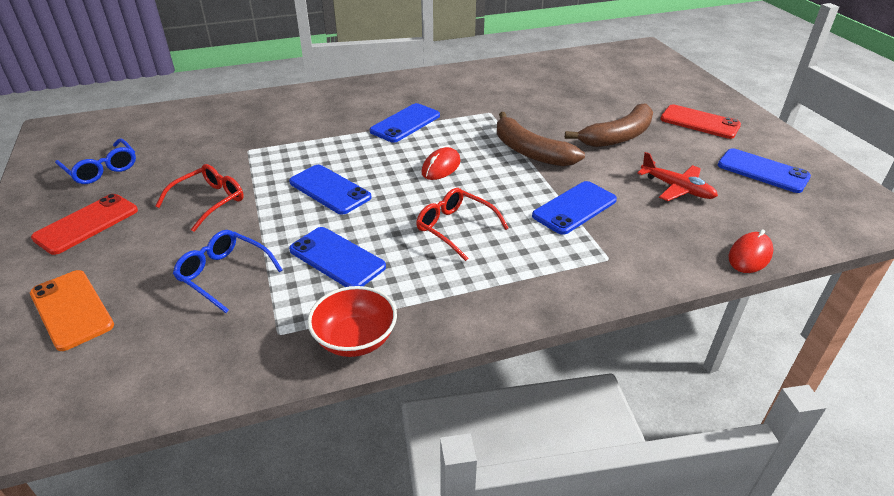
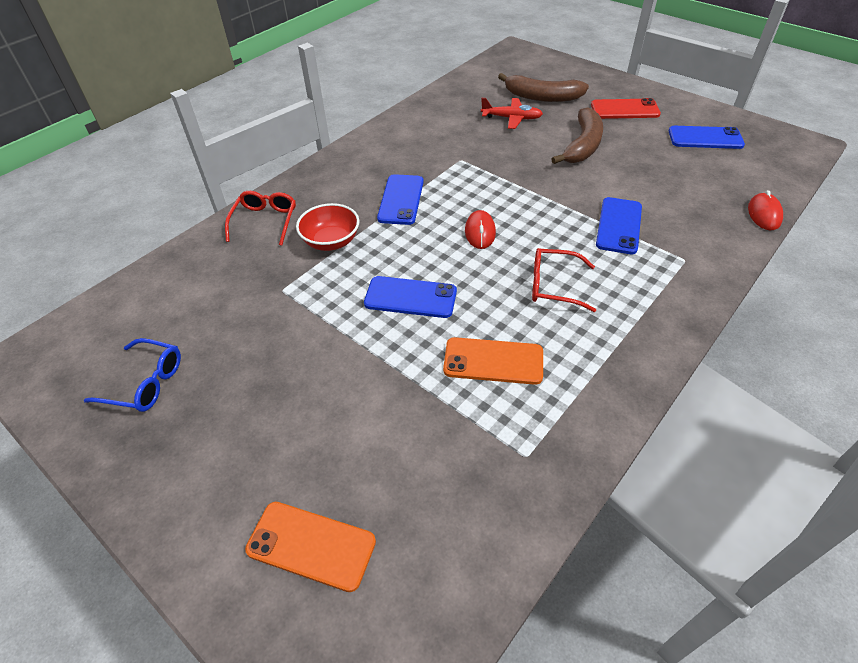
camera: 30 degrees left, 10 degrees up
red phone [31,194,138,255] -> none
red glasses [156,164,244,232] -> red glasses moved to [225,191,296,246]
blue glasses [173,230,283,313] -> none
blue phone [289,227,386,287] -> orange phone [443,337,543,385]
red bowl [307,286,397,357] -> red bowl moved to [296,203,359,251]
brown banana [497,112,585,167] -> brown banana moved to [498,73,589,102]
red plane [637,152,718,201] -> red plane moved to [481,98,543,129]

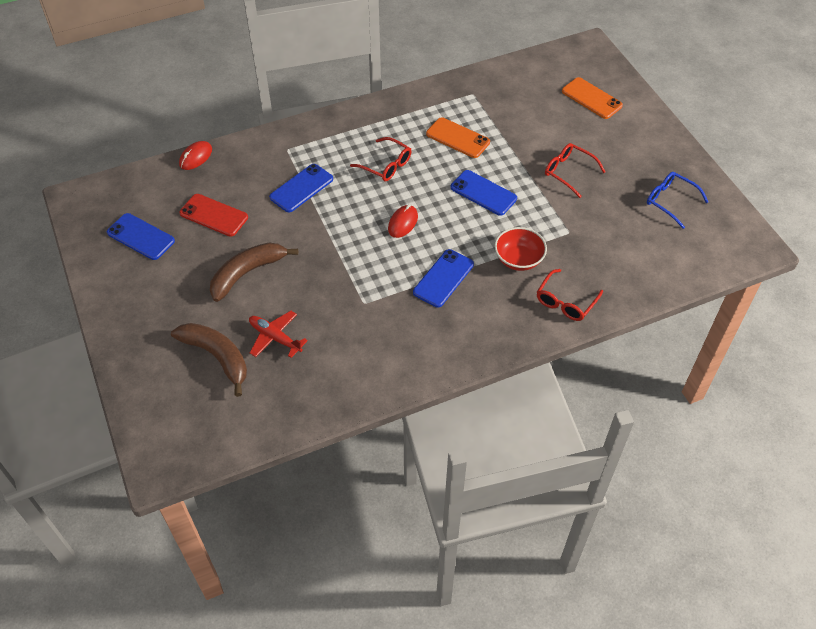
camera: 155 degrees left, 5 degrees up
red phone [591,98,661,119] -> red phone moved to [179,194,248,237]
none -> red glasses [545,143,606,198]

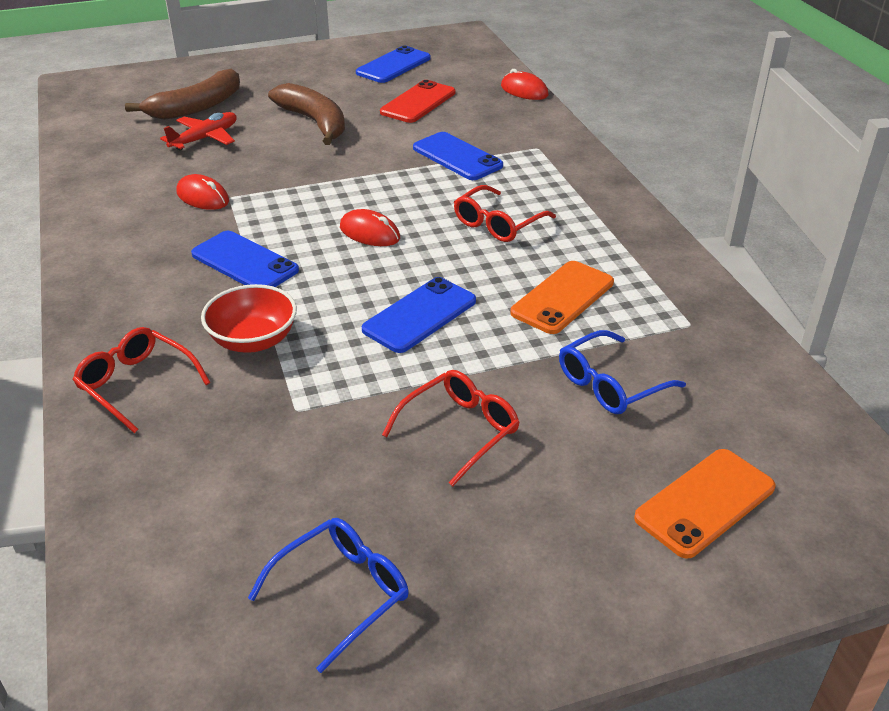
camera: 95 degrees right, 15 degrees down
none -> red mouse [176,174,229,210]
none -> blue glasses [559,330,686,414]

